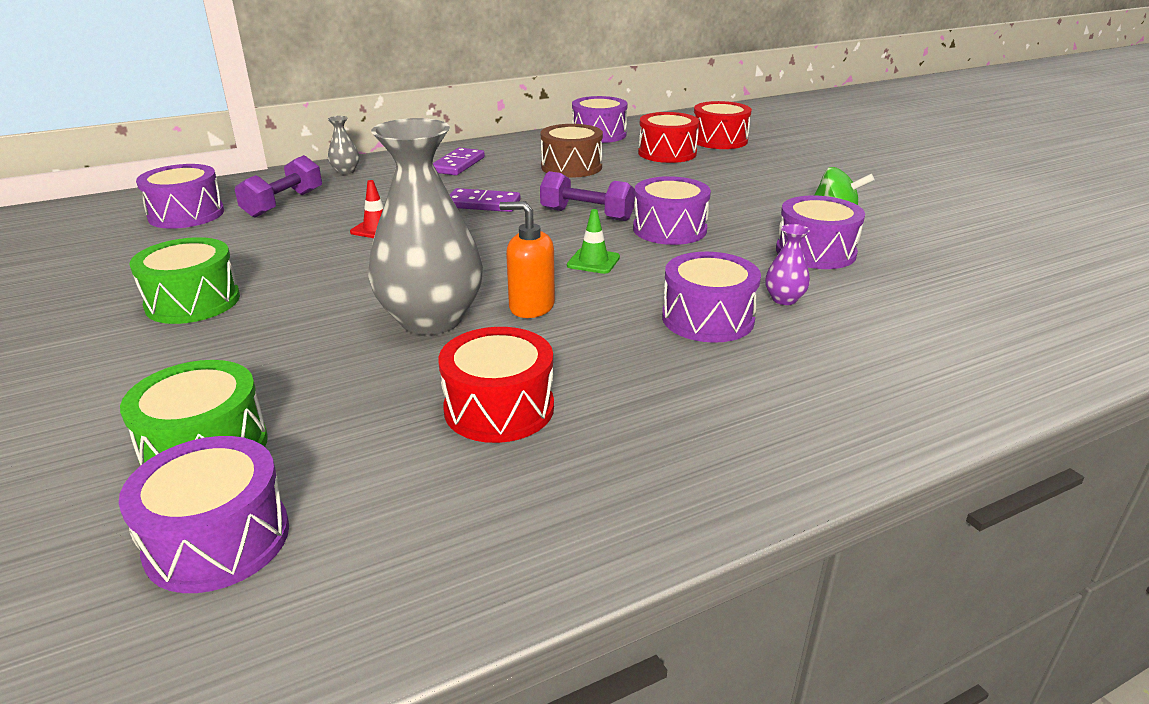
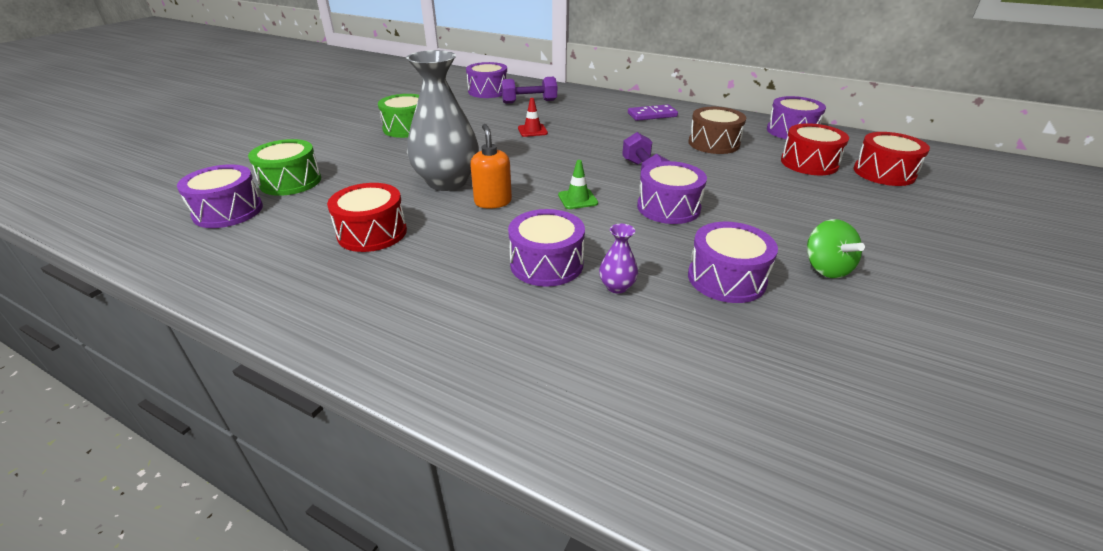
camera: 55 degrees right, 5 degrees up
grey vase [328,116,359,175] -> none
purple domino [450,188,520,212] -> none

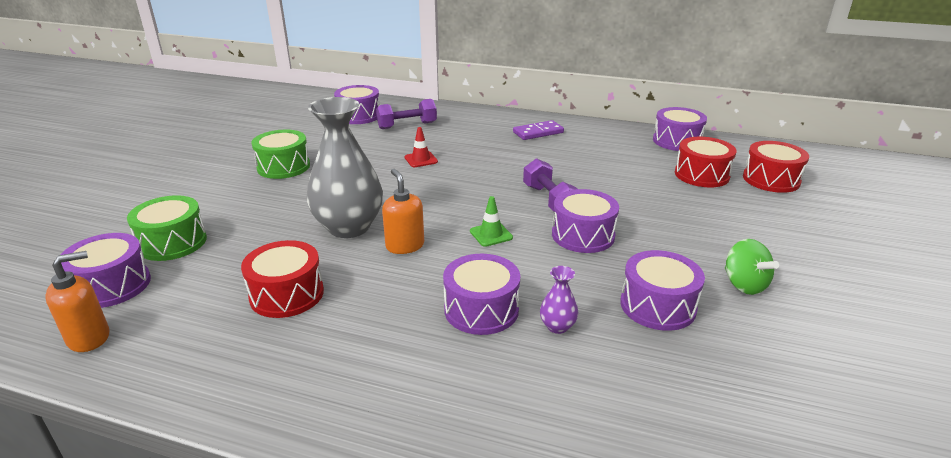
camera: 10 degrees left, 5 degrees down
brown drum [689,107,746,154] -> none
none -> orange soap dispenser [45,251,109,352]

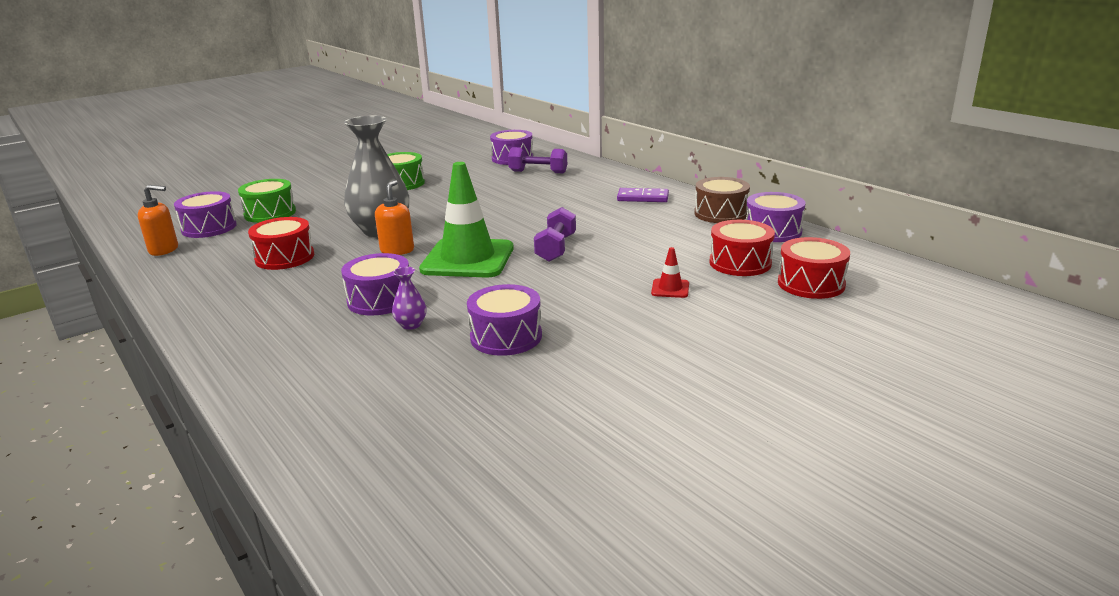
camera: 35 degrees right, 5 degrees down
red traffic cone [404,127,438,167] -> red traffic cone moved to [651,247,689,298]
green traffic cone [470,196,513,247] -> green traffic cone [419,162,514,278], size x2.48
purple drum [552,189,619,253] -> none
green spinning top [725,239,779,295] -> none
none -> brown drum [694,177,750,223]

